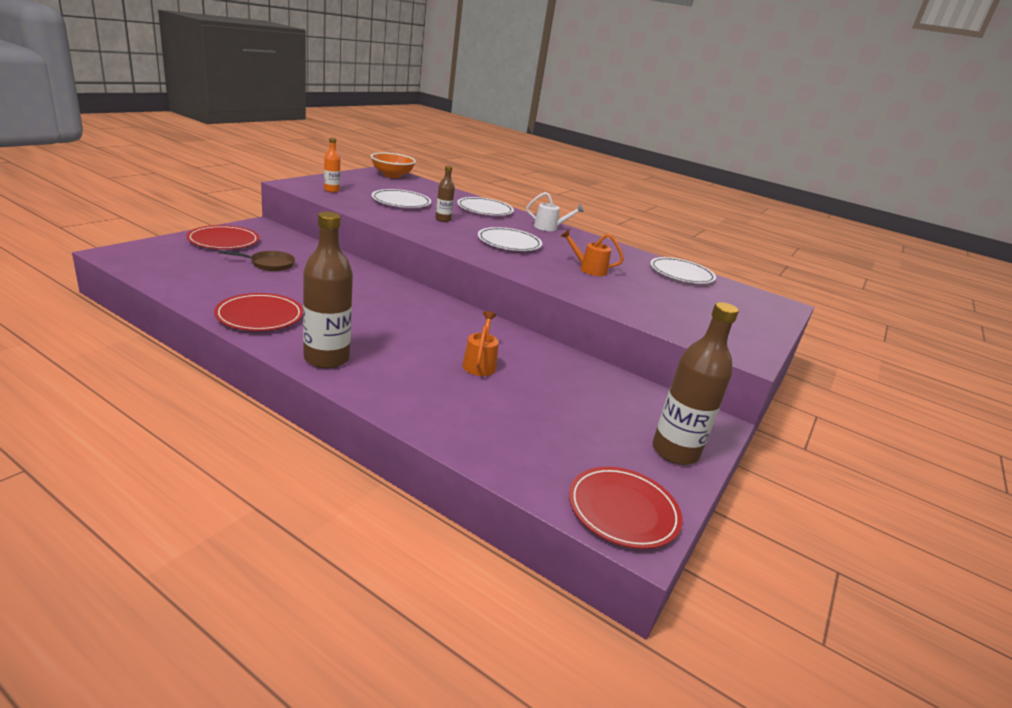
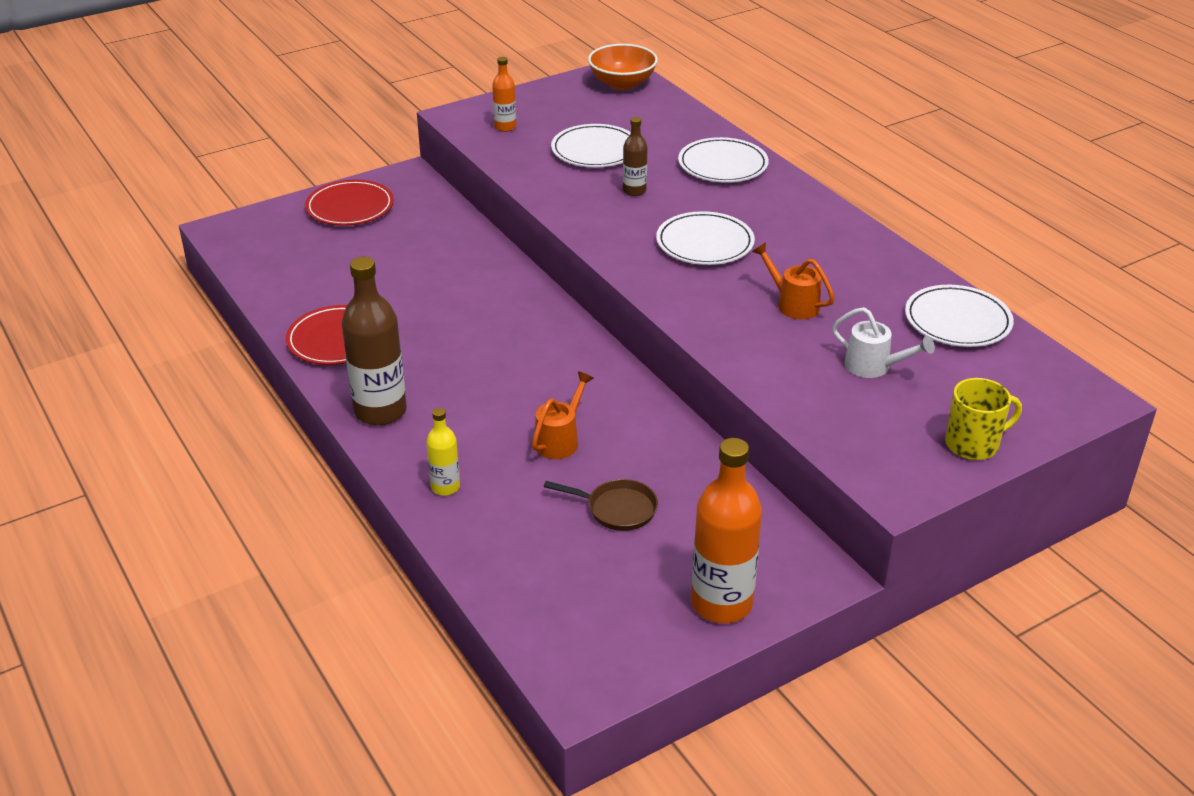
camera: 30 degrees right, 10 degrees up
brown pan [219,250,295,271] -> brown pan moved to [544,479,658,531]
white watering can [526,192,584,231] -> white watering can moved to [832,307,935,378]
red plate [569,467,682,549] -> none
brown bottle [653,302,739,465] -> orange bottle [691,438,762,624]
none -> yellow bottle [426,408,460,496]
none -> yellow mug [945,378,1022,460]

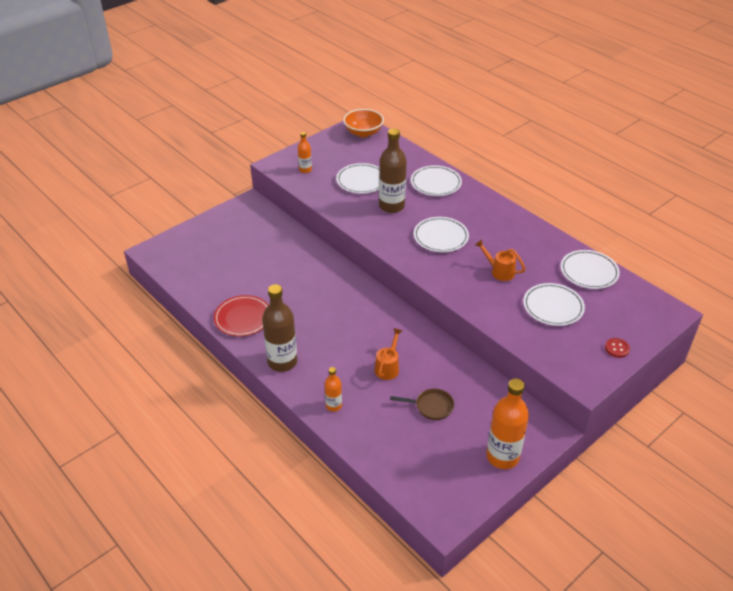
camera: 10 degrees left, 5 degrees up
red plate [305,180,394,226] -> none
yellow bottle [426,408,460,496] -> orange bottle [325,367,342,412]
brown bottle [623,117,648,196] -> brown bottle [379,128,407,213], size x1.93
white watering can [832,307,935,378] -> white plate [523,283,585,326]
yellow mug [945,378,1022,460] -> red button [605,338,630,358]

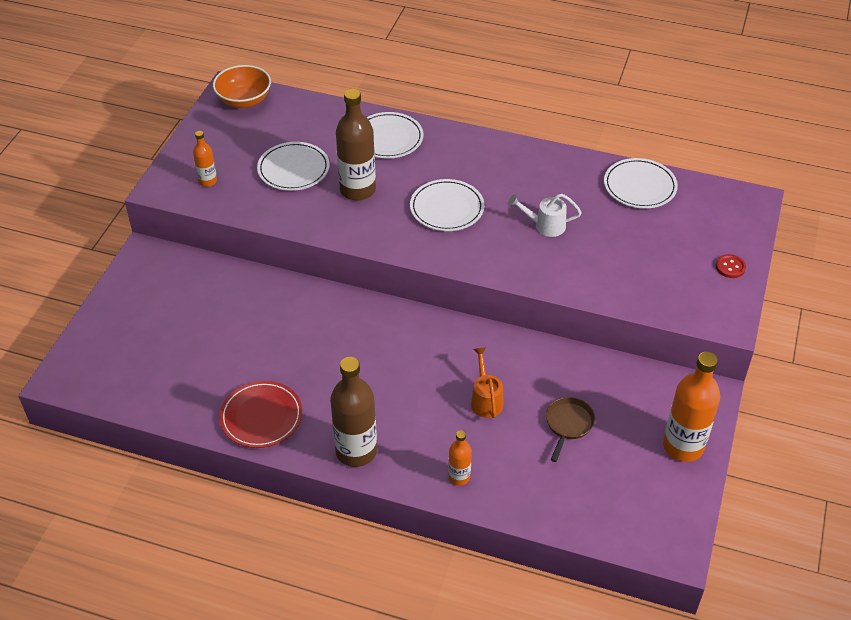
camera: 30 degrees left, 5 degrees up
brown pan [390,388,454,420] -> brown pan turned 45 degrees counterclockwise [546,397,595,462]
orange watering can [475,240,526,281] -> white watering can [508,194,582,237]
white plate [523,283,585,326] -> none

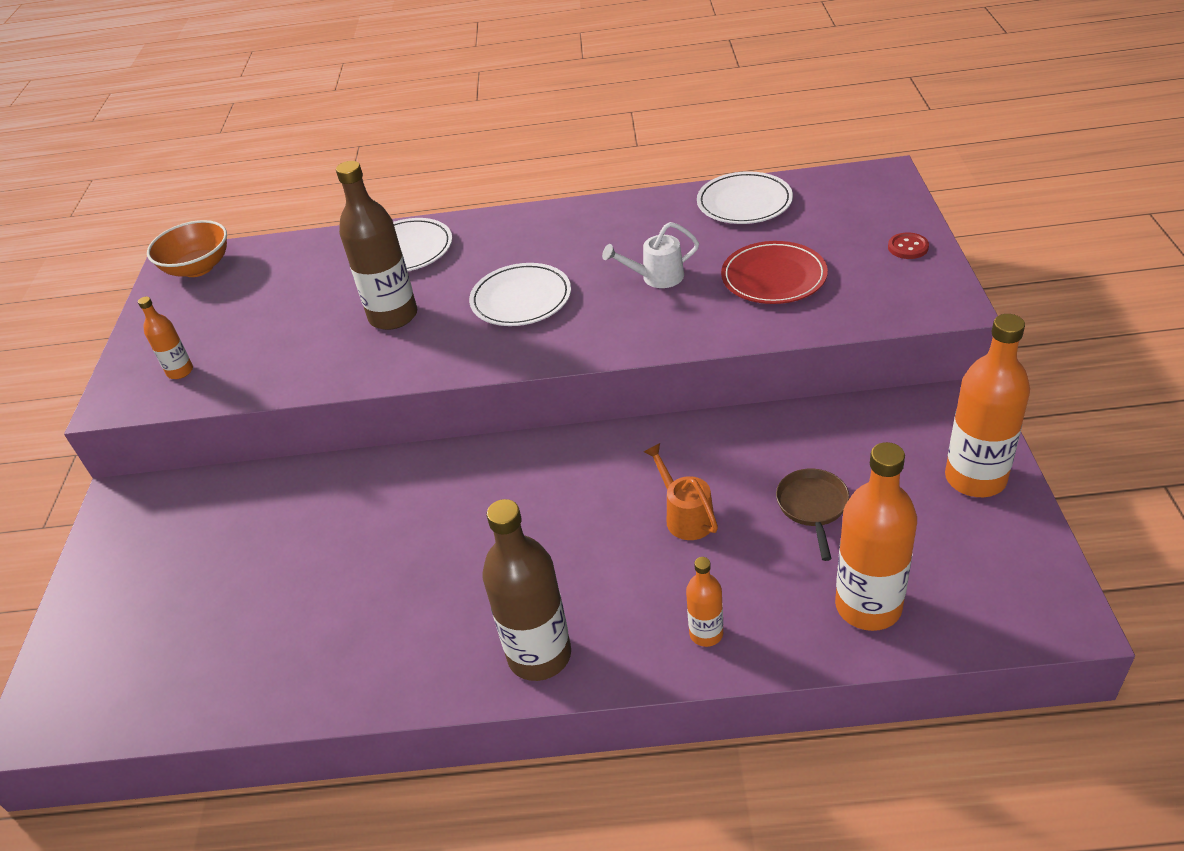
camera: 15 degrees left, 5 degrees down
red plate [219,381,303,448] -> red plate moved to [721,241,828,304]
white plate [257,142,330,191] -> none
none -> orange bottle [835,442,917,631]

